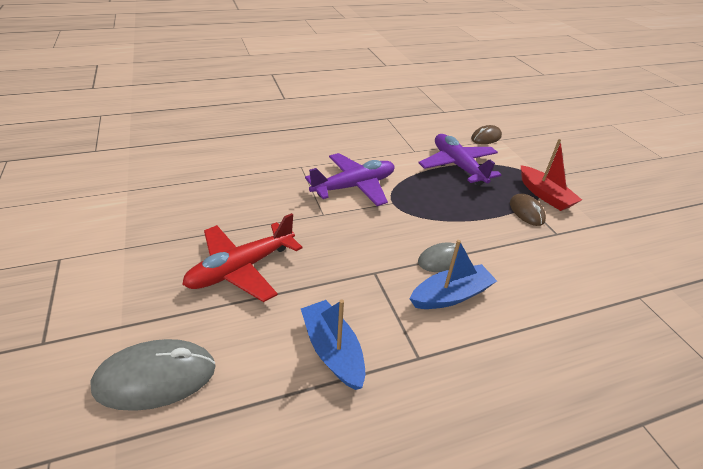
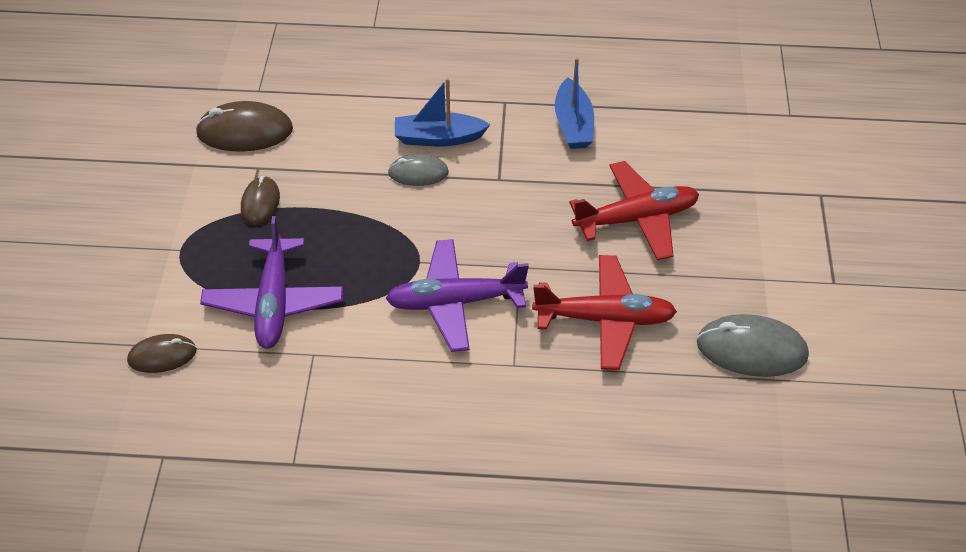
camera: 155 degrees left, 10 degrees up
grey mouse [90,339,216,411] -> grey mouse moved to [697,314,809,377]
red boat [521,139,582,211] -> none
none -> brown mouse [195,101,293,152]
none -> red plane [532,255,677,370]

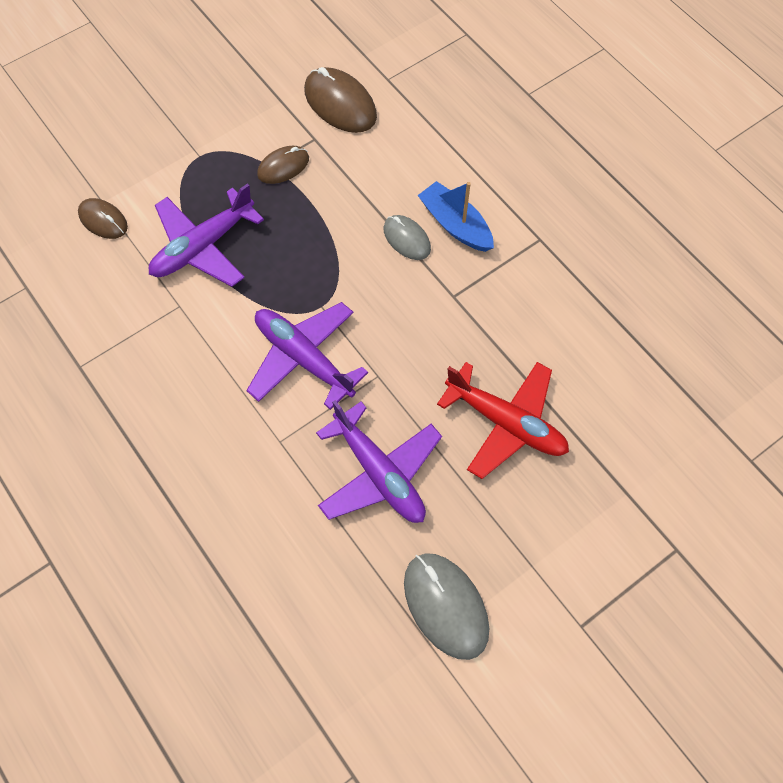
camera: 50 degrees right, 15 degrees up
red plane [532,255,677,370] -> purple plane [316,400,442,523]
blue boat [555,58,594,149] -> none

